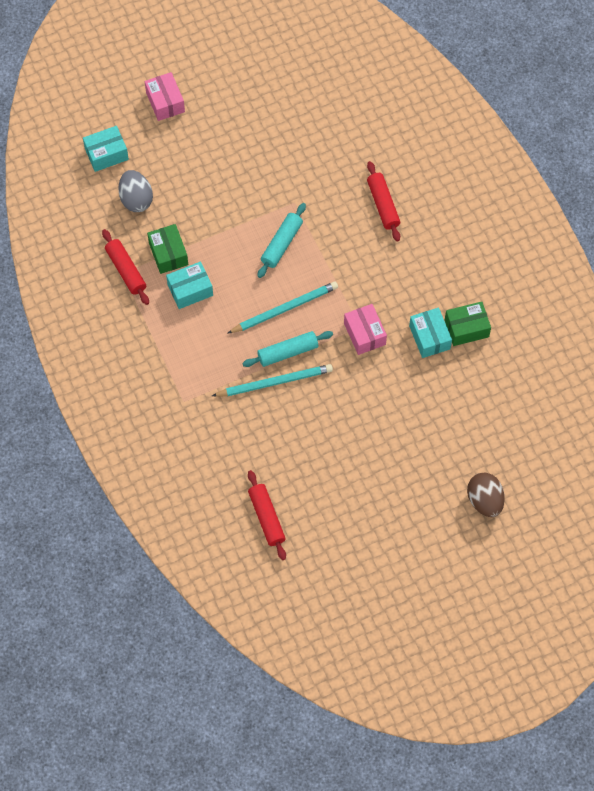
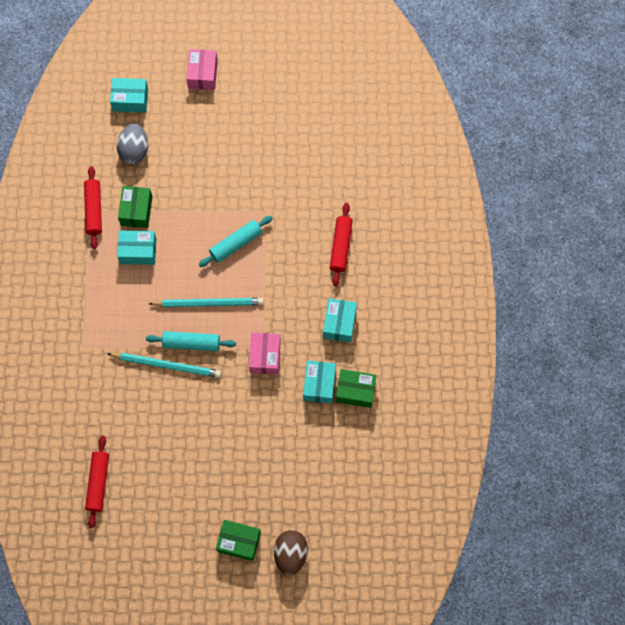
camera: 25 degrees right, 5 degrees up
none -> green box [216,520,261,561]
none -> turquoise box [323,298,357,342]

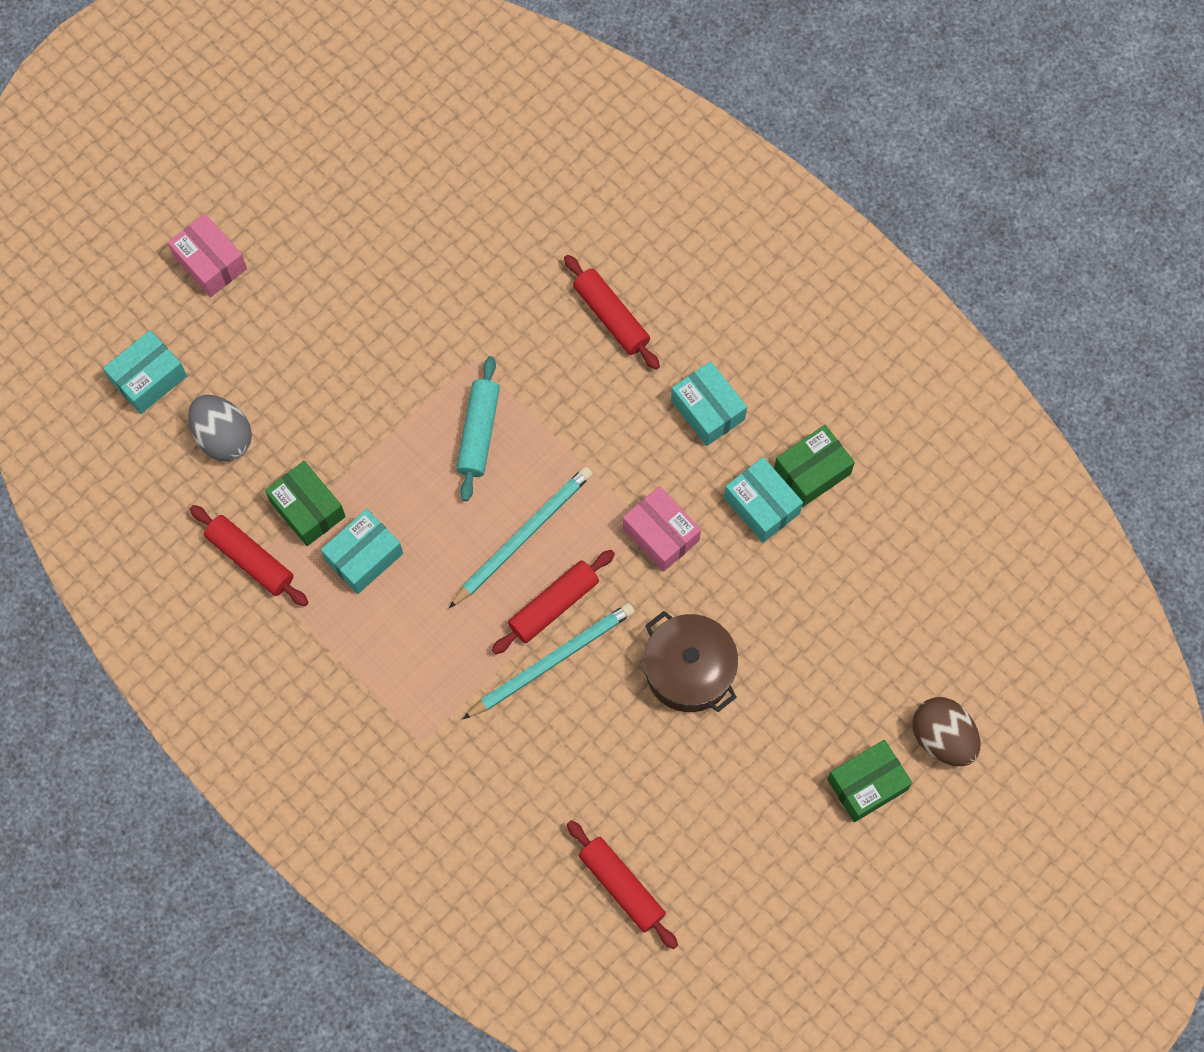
camera: 45 degrees left, 0 degrees up
turquoise rolling pin [146,331,236,351] -> red rolling pin [492,550,615,654]
none -> brown pot [644,611,738,712]

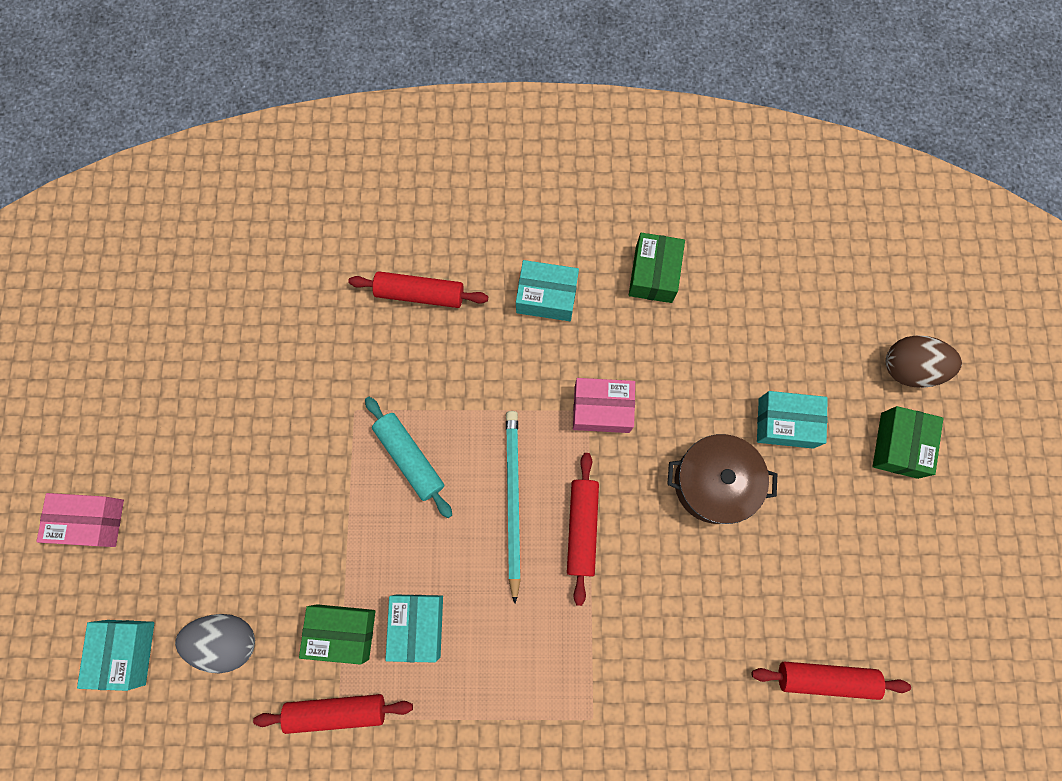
camera: 45 degrees left, 5 degrees up
turquoise pencil [463,603,635,719] -> none
turquoise box [724,457,803,543] -> turquoise box moved to [757,391,828,449]

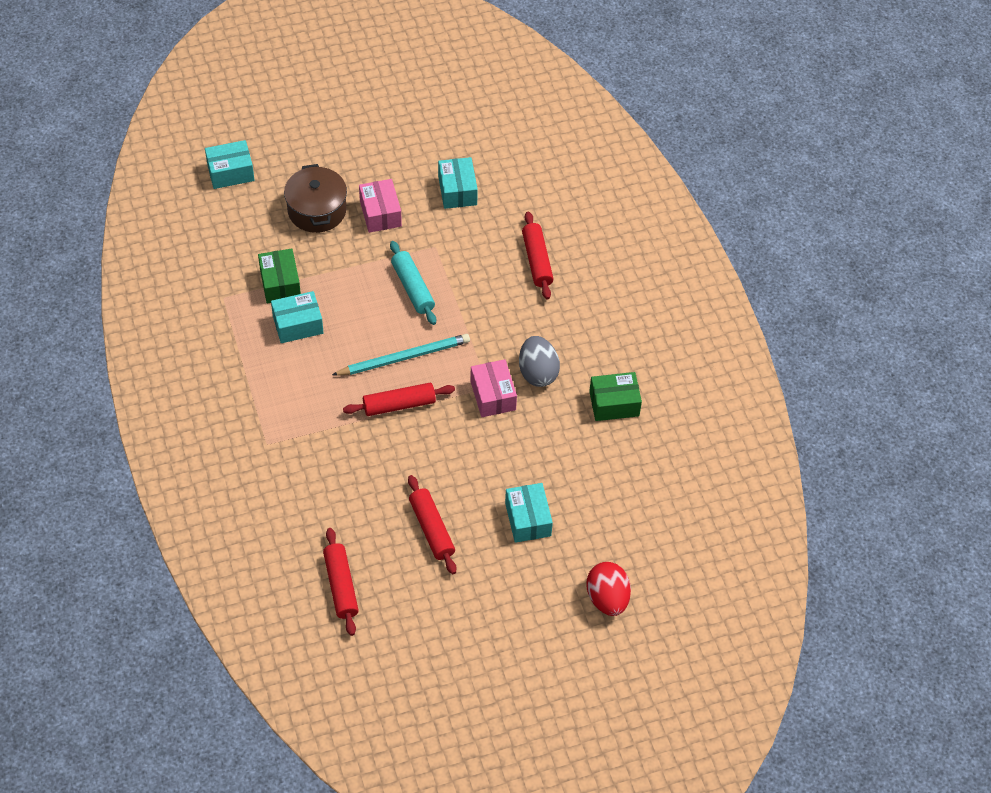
camera: 70 degrees right, 20 degrees down
pink box [37,493,124,547] -> pink box moved to [359,179,402,233]
grey egg [175,614,255,673] -> grey egg moved to [519,336,560,387]
red rolling pin [253,694,413,734] -> red rolling pin moved to [408,475,456,574]
turquoise rolling pin [365,397,452,518] -> turquoise rolling pin turned 60 degrees counterclockwise [390,241,436,325]
turquoise box [516,260,579,321] -> turquoise box moved to [438,157,478,209]
brown pot [667,434,777,524] -> brown pot moved to [284,164,347,233]
green box [872,406,943,479] -> none
brown egg [886,336,962,388] -> red egg [587,562,631,616]

